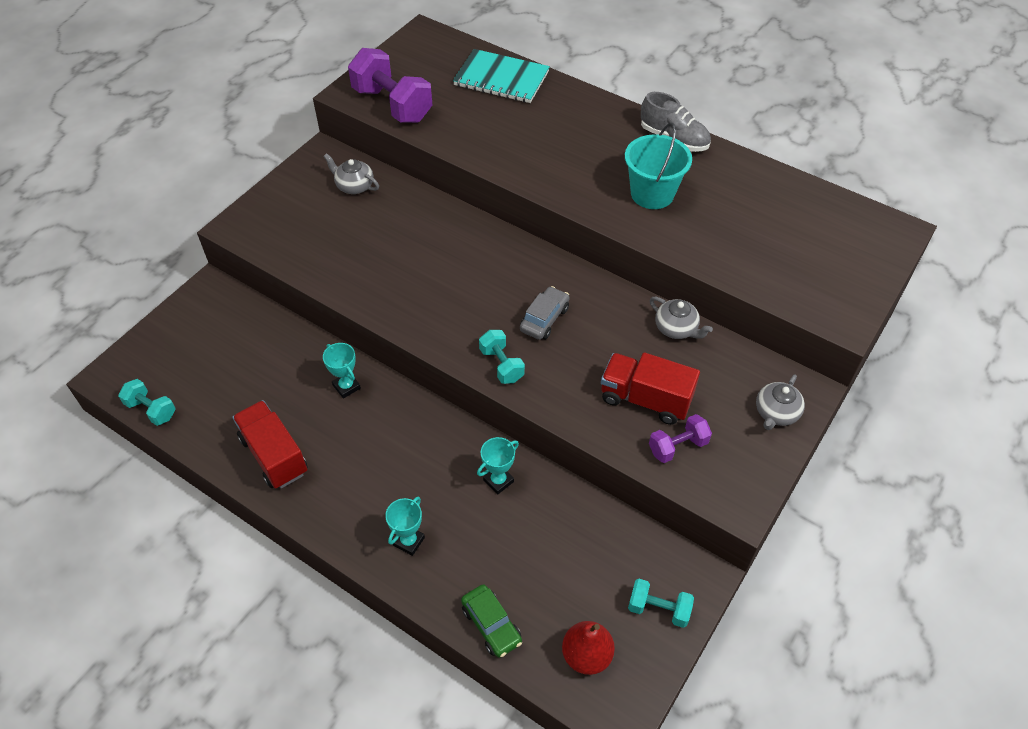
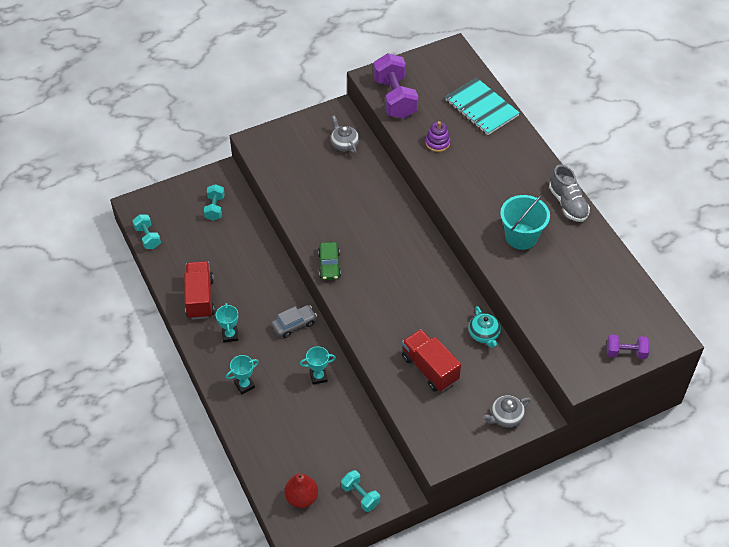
camera: 30 degrees right, 0 degrees up
turquoise trophy [323,343,361,399] -> turquoise trophy moved to [216,303,238,342]
green car [461,584,522,658] -> green car moved to [318,242,341,280]
turquoise dumbbell [479,330,525,384] -> turquoise dumbbell moved to [204,184,225,221]
grey car [520,286,570,340] -> grey car moved to [271,305,317,338]
purple dumbbell [649,414,712,463] -> purple dumbbell moved to [607,335,650,359]
grey teapot [650,297,713,339] -> turquoise teapot [469,306,501,348]
none -> purple stacking toy [425,121,450,152]

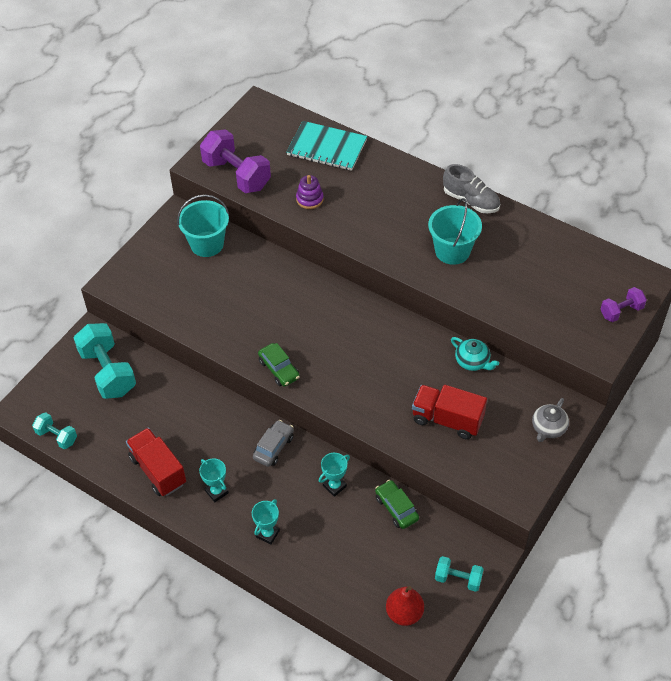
camera: 30 degrees left, 0 degrees up
turquoise dumbbell [204,184,225,221] -> turquoise dumbbell [74,323,136,399], size x1.86
grey teapot [331,115,359,154] -> turquoise bucket [177,194,229,257]
none -> green car [375,480,419,529]

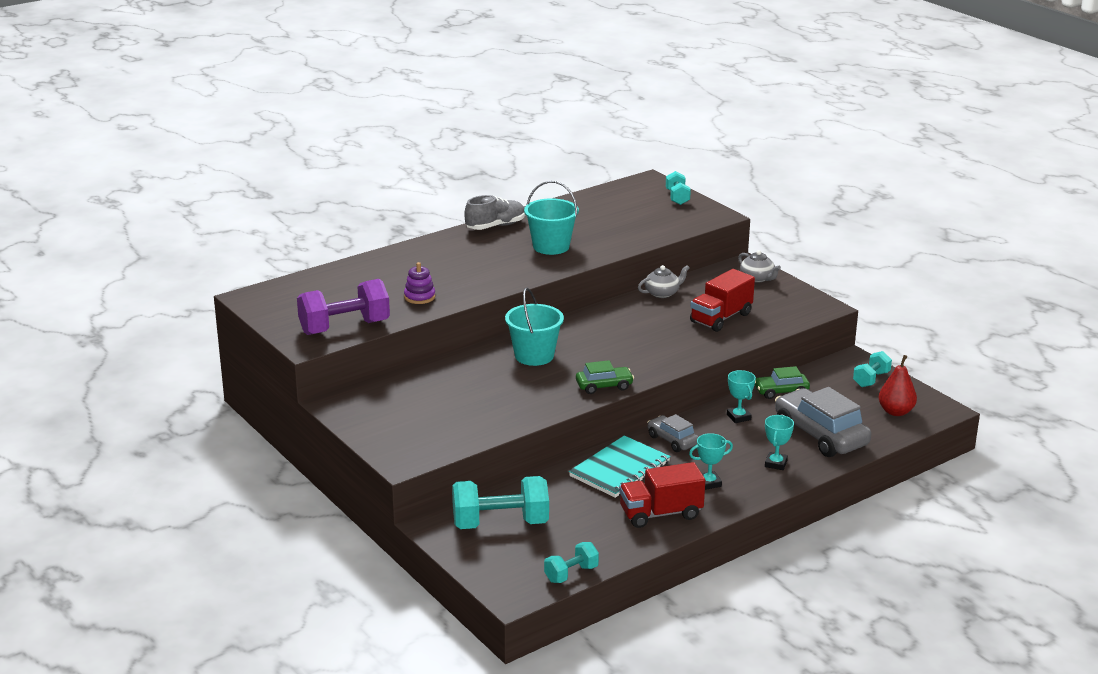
camera: 70 degrees left, 25 degrees down
turquoise bucket [177,194,229,257] -> turquoise bucket moved to [505,288,564,366]
turquoise trophy [252,499,280,544] -> turquoise trophy turned 60 degrees clockwise [765,415,794,470]
turquoise notebook [286,121,367,171] -> turquoise notebook moved to [569,435,671,498]
turquoise teapot [451,337,499,371] -> grey teapot [638,265,690,298]
purple dumbbell [601,287,647,322] -> turquoise dumbbell [666,171,691,205]
none -> grey car [775,387,871,457]

